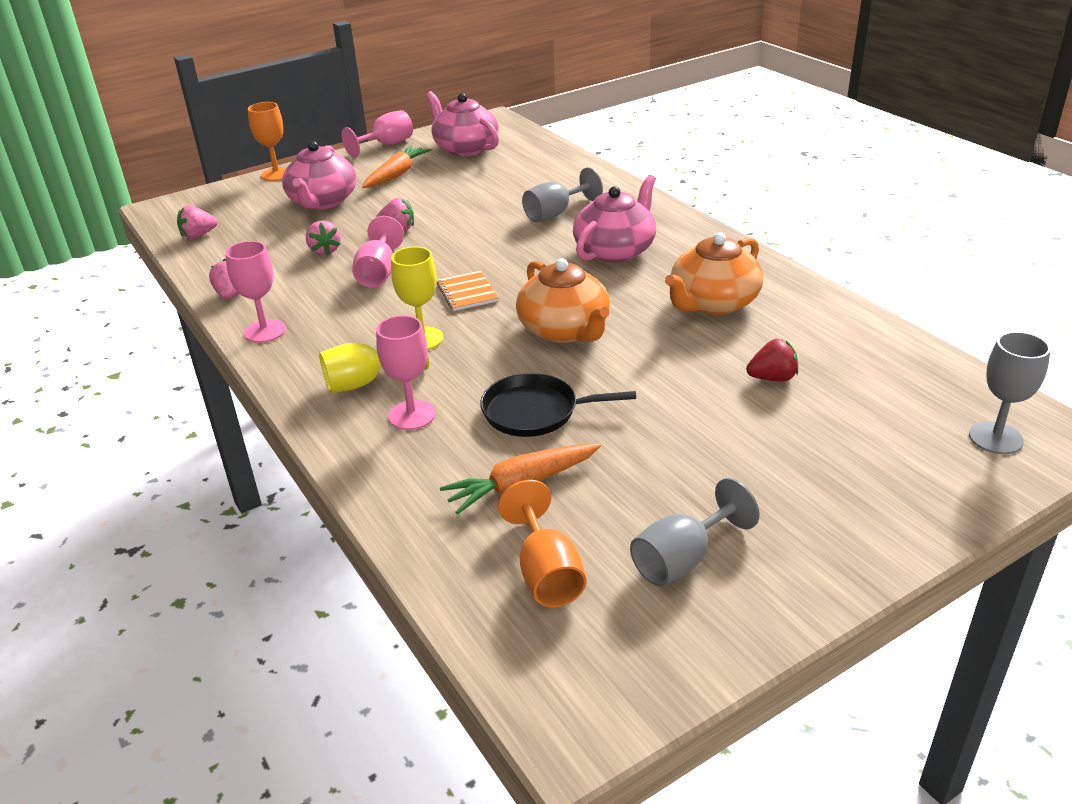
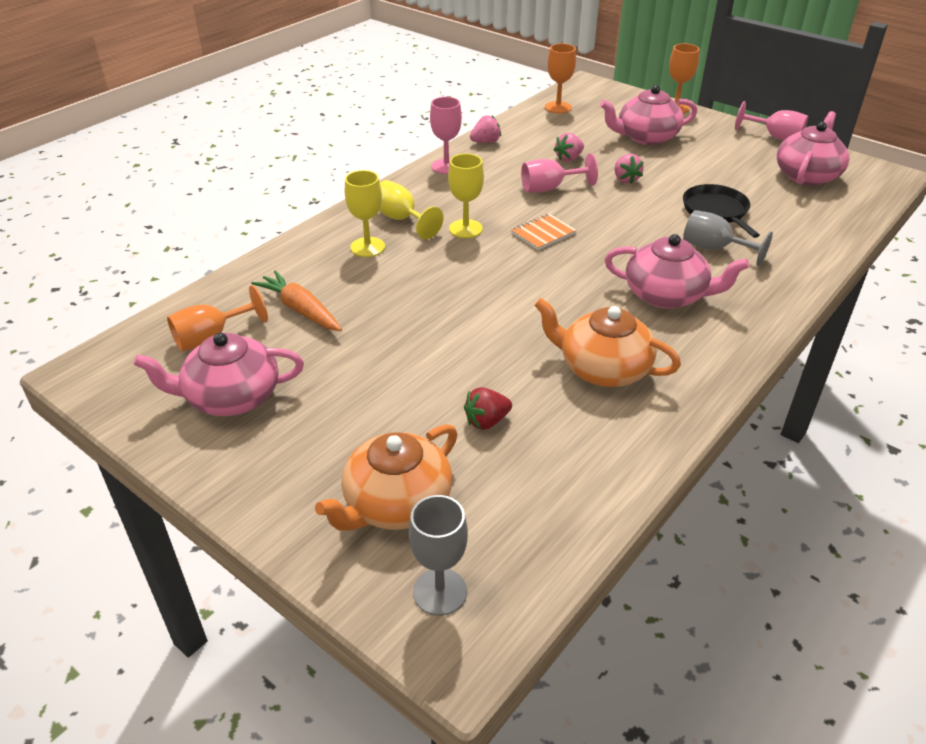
camera: 70 degrees right, 5 degrees up
pink strawberry [177,206,217,239] -> orange goblet [545,43,576,113]
orange carrot [362,146,432,188] -> none
pink goblet [376,315,436,430] -> yellow goblet [345,170,385,257]
black pan [480,373,636,437] -> black pan moved to [683,184,760,238]
orange teapot [516,258,610,343] -> orange teapot moved to [315,424,458,531]
grey goblet [630,478,760,586] -> pink teapot [134,333,304,416]
red strawberry [746,339,798,382] -> red strawberry turned 90 degrees clockwise [464,387,512,430]

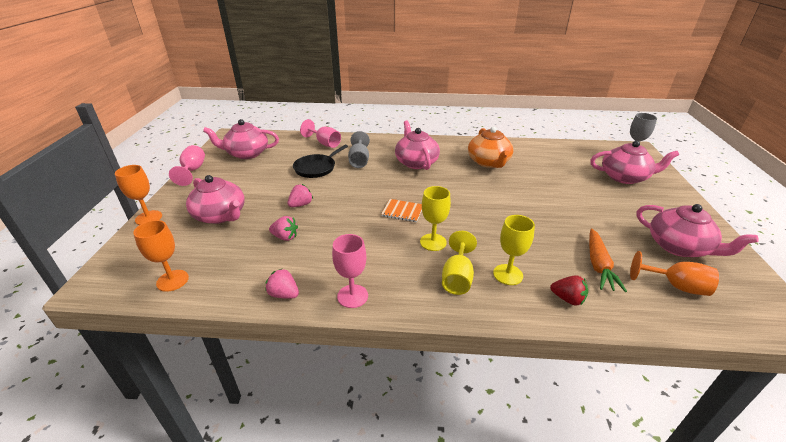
camera: 125 degrees left, 5 degrees down
orange teapot [315,424,458,531] -> pink teapot [590,141,679,184]
red strawberry [464,387,512,430] -> red strawberry moved to [550,275,588,306]
pink goblet [521,153,598,192] -> pink goblet moved to [300,119,341,148]

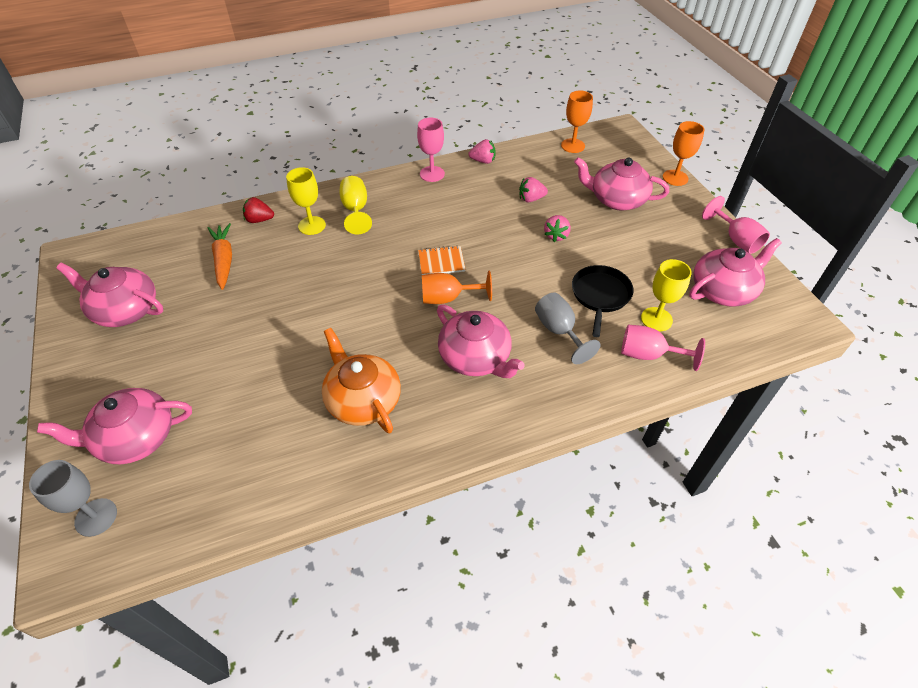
camera: 155 degrees right, 15 degrees up
yellow goblet [420,186,451,251] -> yellow goblet moved to [641,259,692,331]
orange goblet [630,251,719,296] -> orange goblet moved to [422,271,492,304]

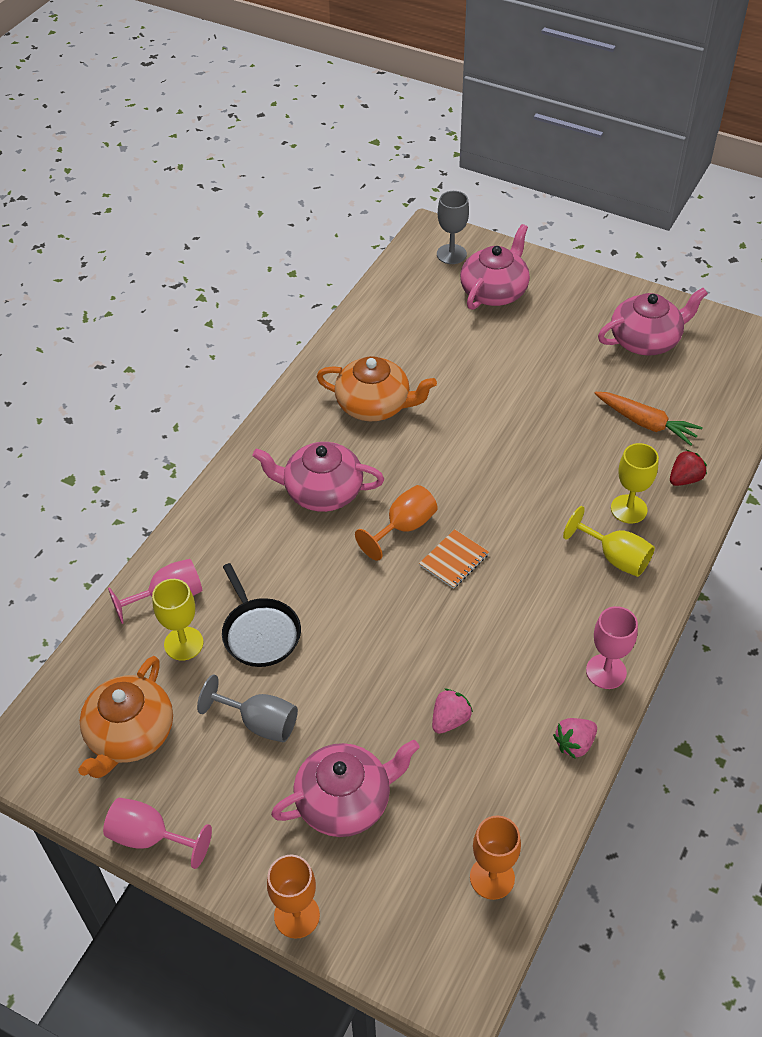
camera: 140 degrees right, 0 degrees up
grey goblet [535,292,601,364] -> grey goblet moved to [197,674,298,743]
pink strawberry [544,215,571,242] -> none
pink teapot [689,238,782,307] -> orange teapot [78,656,173,778]

